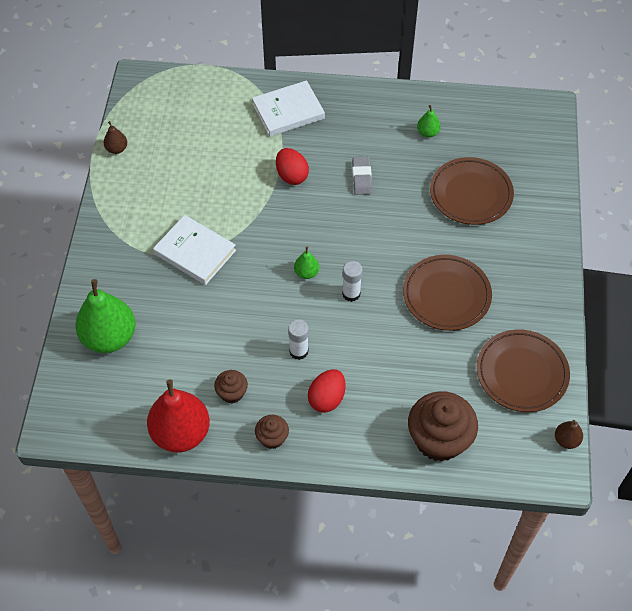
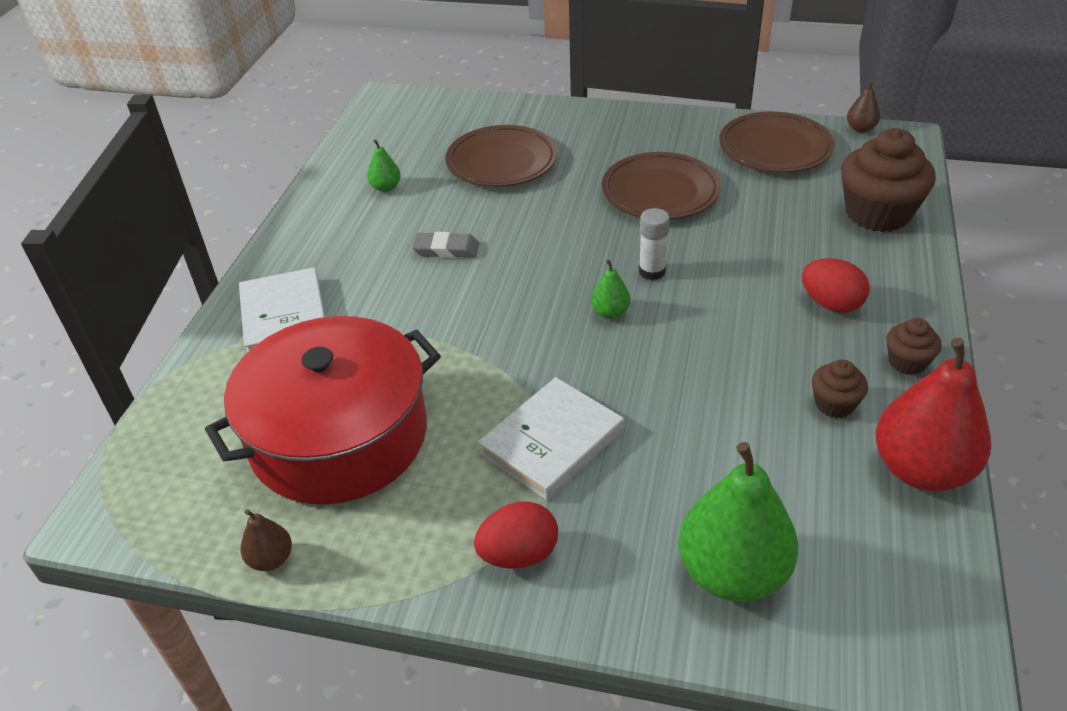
camera: 80 degrees left, 15 degrees down
red egg [276,148,309,185] -> red egg moved to [474,501,558,569]
white glue stick [288,319,309,360] -> none
none -> red pot [205,316,441,505]

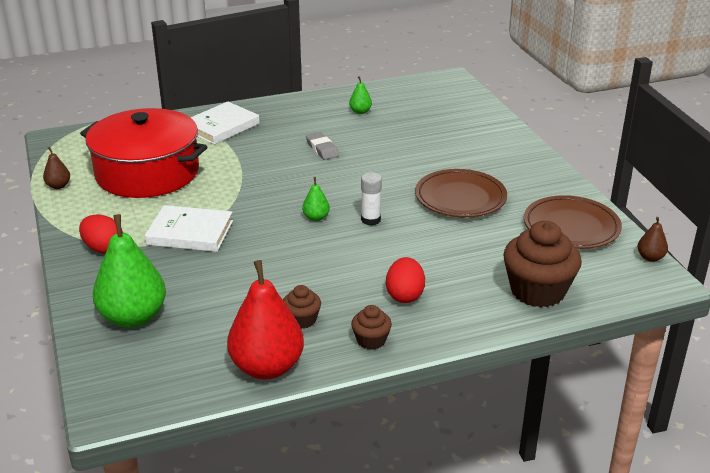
camera: 55 degrees right, 10 degrees down
brown plate [445,125,557,187] -> none

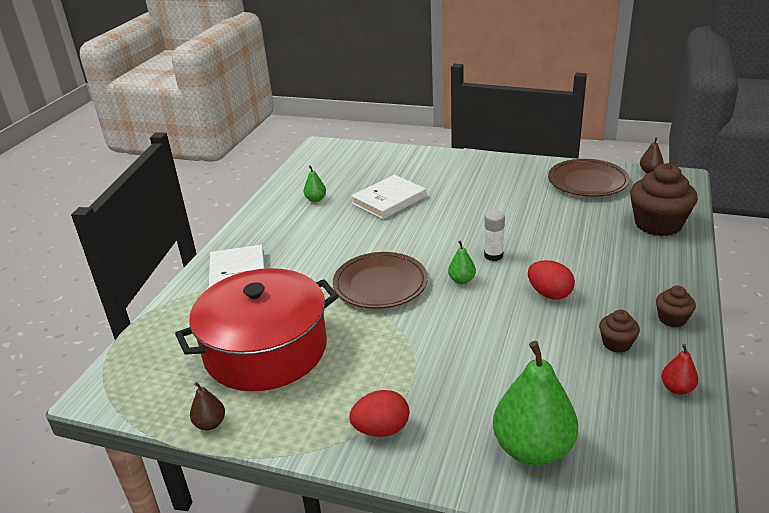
camera: 50 degrees left, 0 degrees up
white book [145,205,233,252] -> white book moved to [351,175,426,219]
red pear [227,260,304,379] -> red pear [661,344,698,395], size x0.45
grey eraser [306,132,339,160] -> none
red egg [386,257,425,303] -> red egg moved to [528,260,575,300]
brown plate [415,169,507,218] -> brown plate moved to [333,252,428,309]

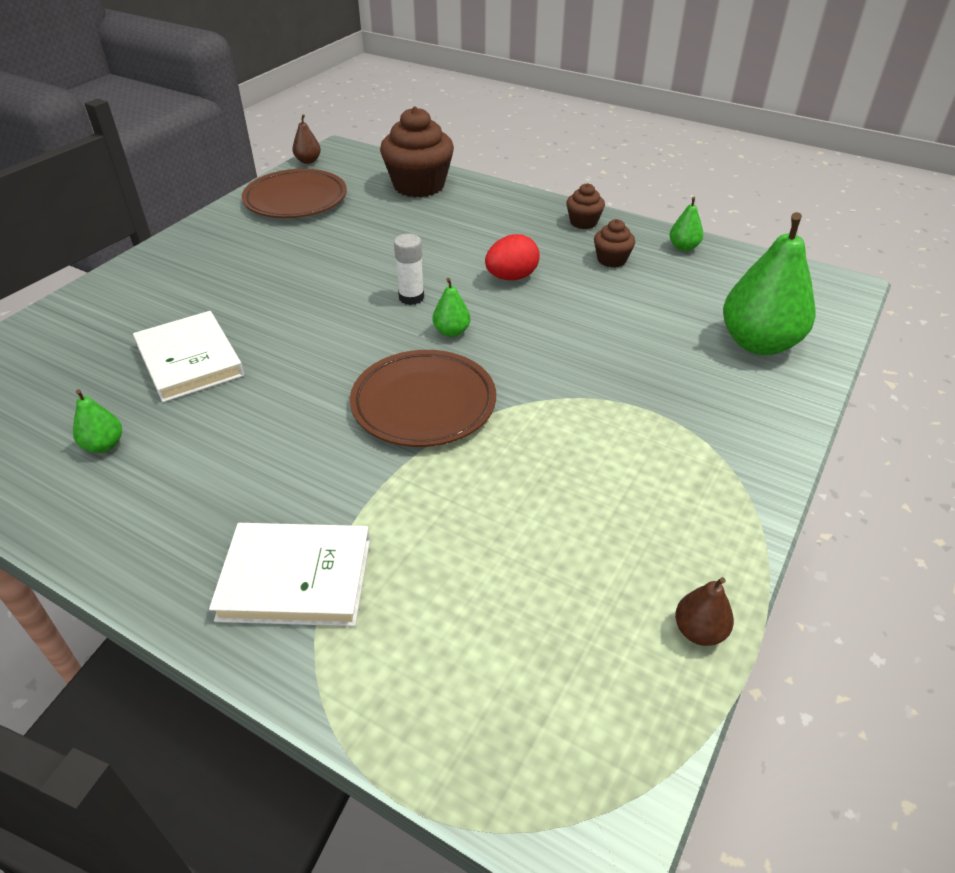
camera: 80 degrees left, 10 degrees up
red pot [175,268,339,391] -> none
red egg [349,390,409,437] -> none
red pear [661,344,698,395] -> green pear [669,197,703,251]

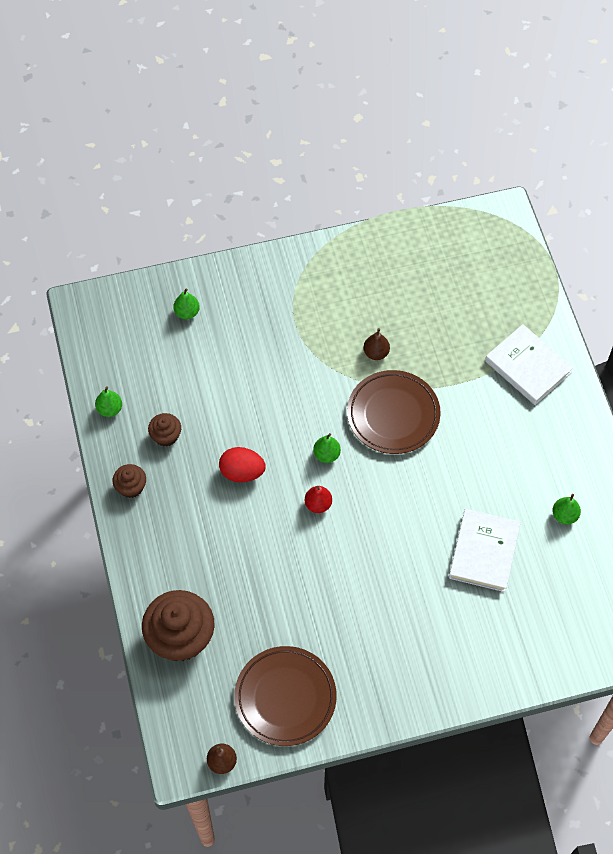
camera: 135 degrees left, 20 degrees up
white glue stick [394,234,424,305] -> red pear [305,486,332,513]
brown pear [675,577,734,646] -> brown pear moved to [363,328,390,360]
green pear [723,212,816,355] -> green pear [174,288,200,319], size x0.45

